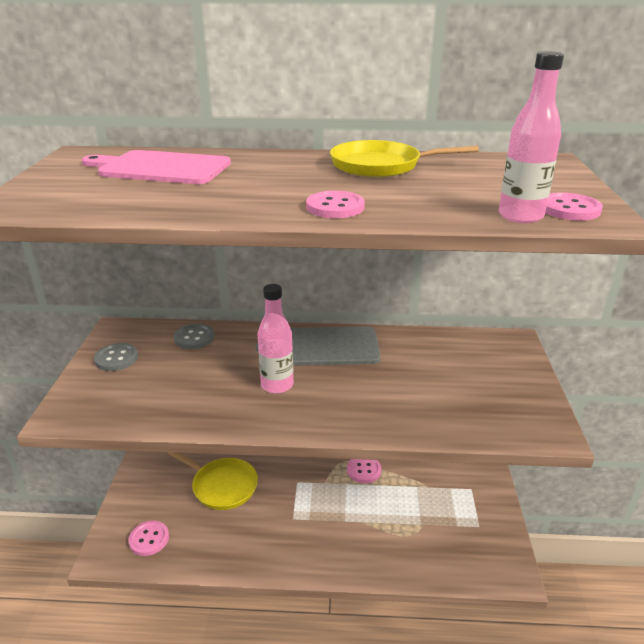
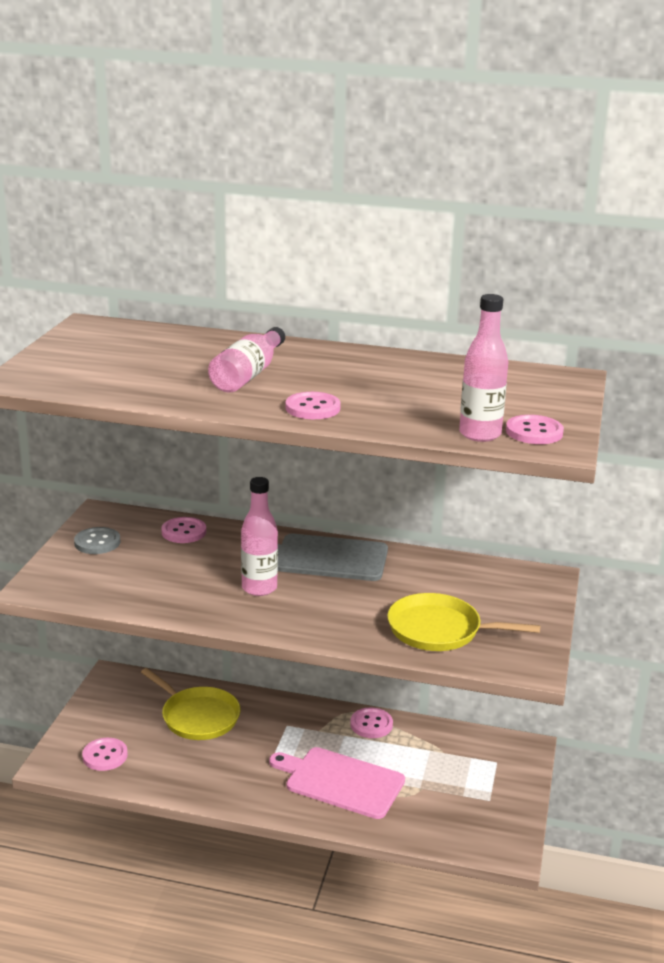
camera: 10 degrees right, 5 degrees down
pink cutting board [82,150,231,184] -> pink cutting board moved to [269,747,405,819]
grey button [174,324,214,349] -> pink button [161,517,206,543]
yellow pan [330,140,479,177] -> yellow pan moved to [387,593,540,651]
none -> pink bottle [208,327,285,393]

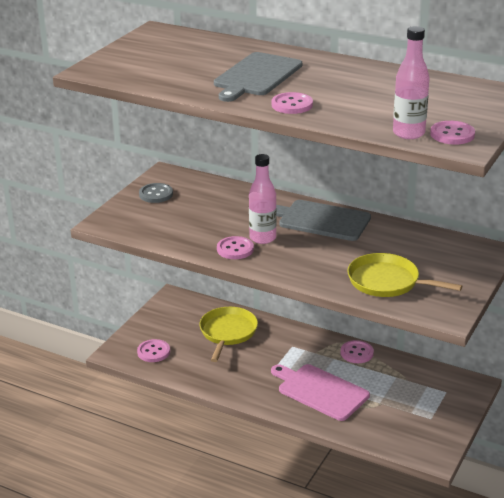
camera: 15 degrees right, 5 degrees up
yellow pan [141,668,240,740] -> yellow pan turned 135 degrees counterclockwise [199,307,258,362]
pink button [161,517,206,543] -> pink button moved to [217,236,254,259]
pink bottle [208,327,285,393] -> grey cutting board [214,52,302,102]

